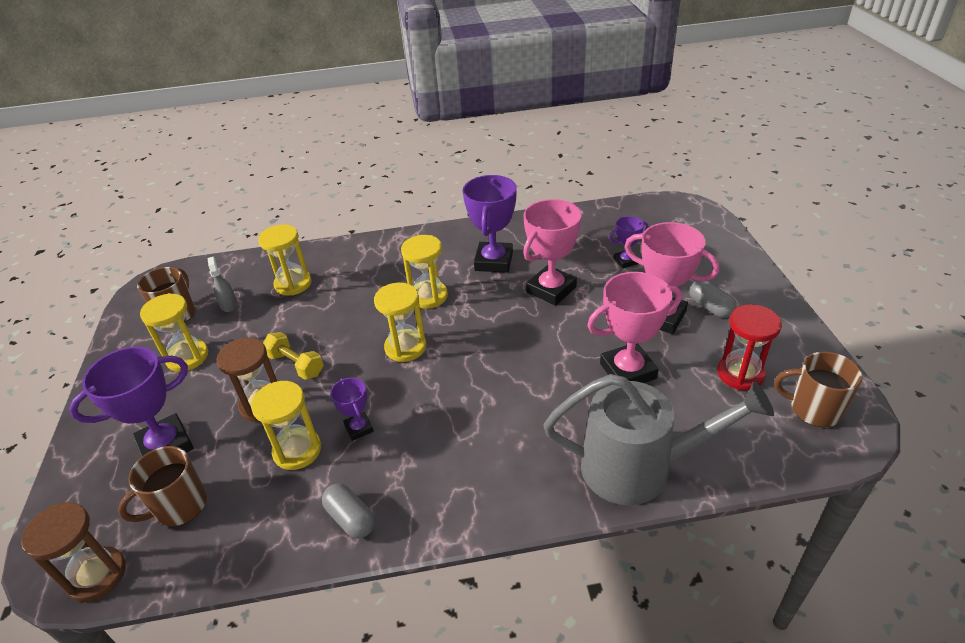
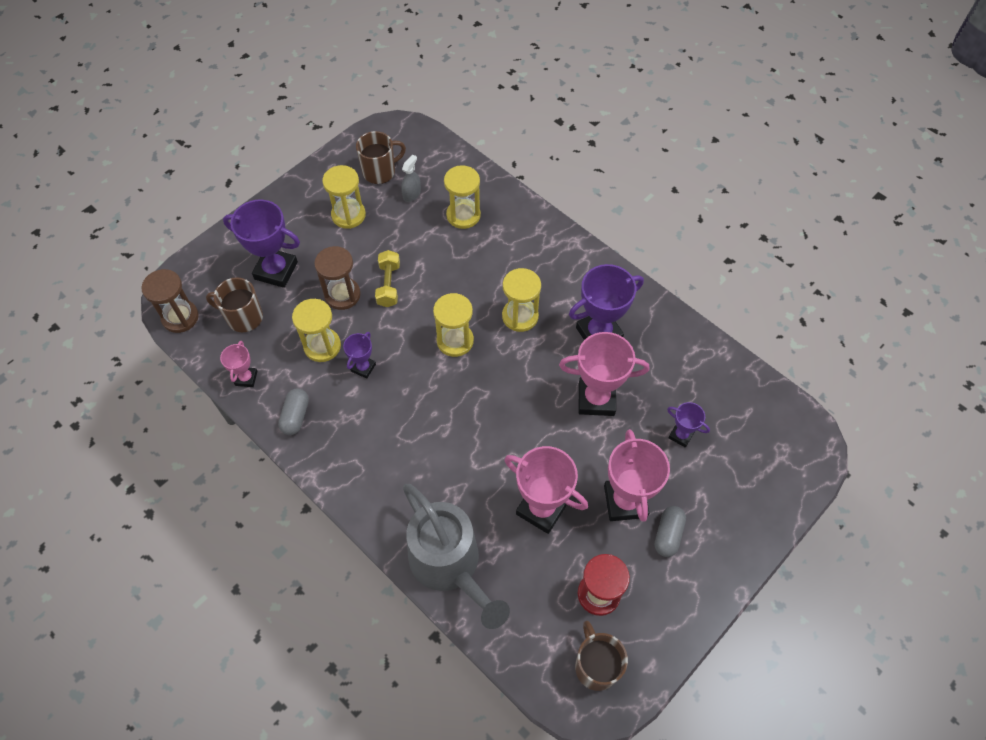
camera: 50 degrees right, 20 degrees up
none -> pink trophy [220,341,257,387]

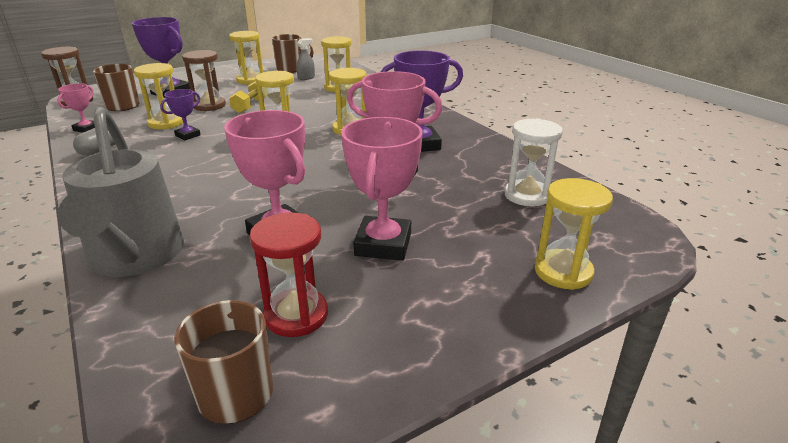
camera: 15 degrees right, 30 degrees down
grey capsule [655,506,686,557] -> none
purple trophy [667,402,710,448] -> none
none -> white hourglass [505,118,563,207]
none -> yellow hourglass [535,178,613,290]

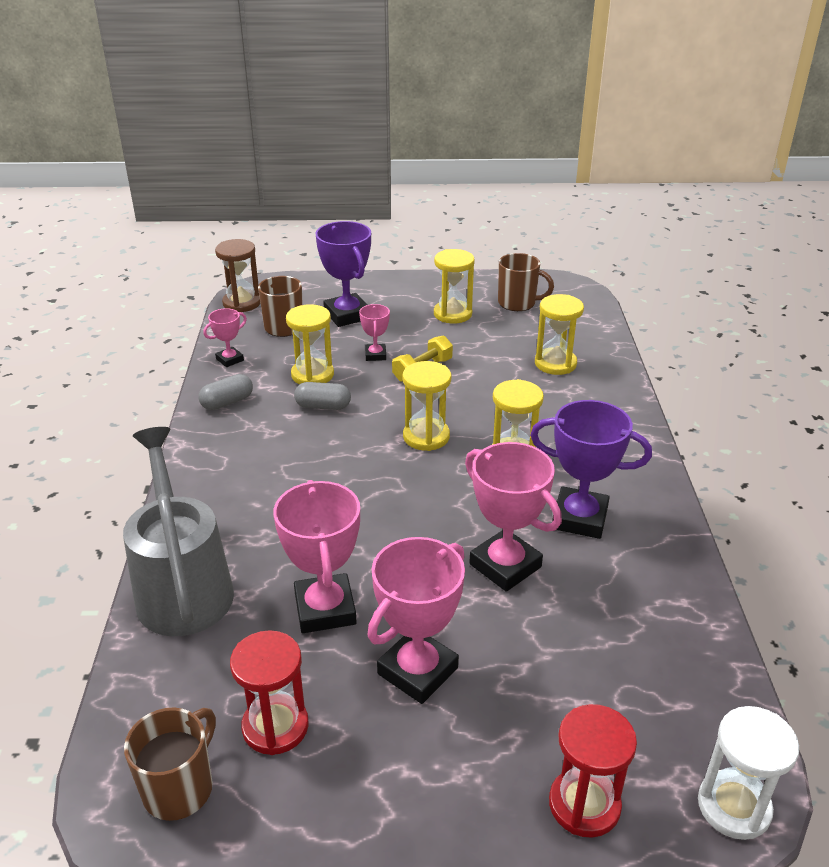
camera: 30 degrees right, 5 degrees up
grey watering can [58,107,184,277] -> grey watering can turned 150 degrees clockwise [123,427,234,636]
purple trophy [160,89,201,140] -> grey capsule [294,382,351,410]
brown hourglass [182,50,226,111] -> pink trophy [359,304,390,361]
grey spray bottle [296,38,315,80] -> none
white hourglass [505,118,563,207] -> white hourglass moved to [698,706,800,840]
yellow hourglass [535,178,613,290] -> red hourglass [549,704,637,838]

